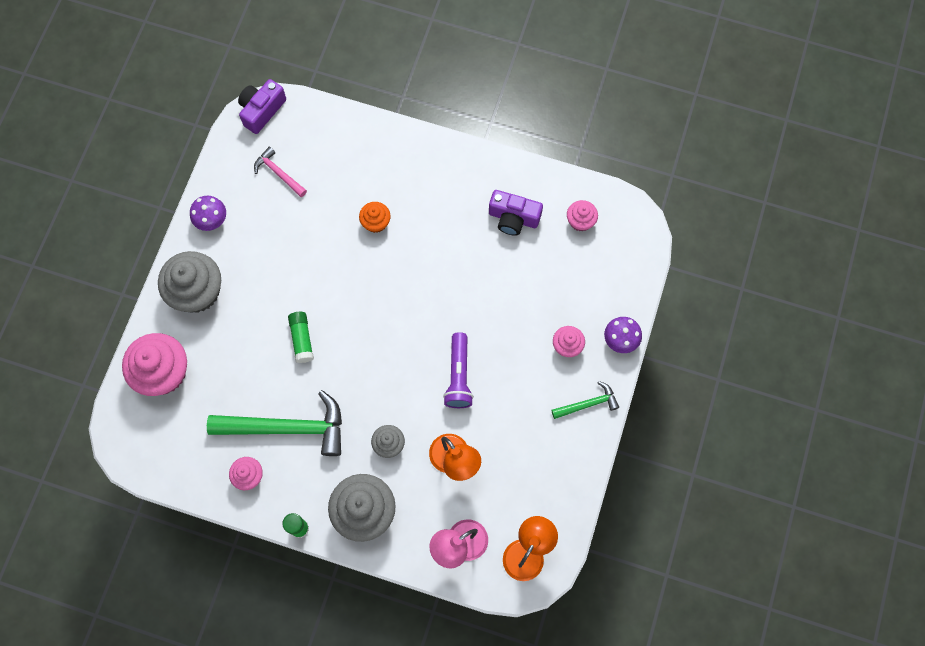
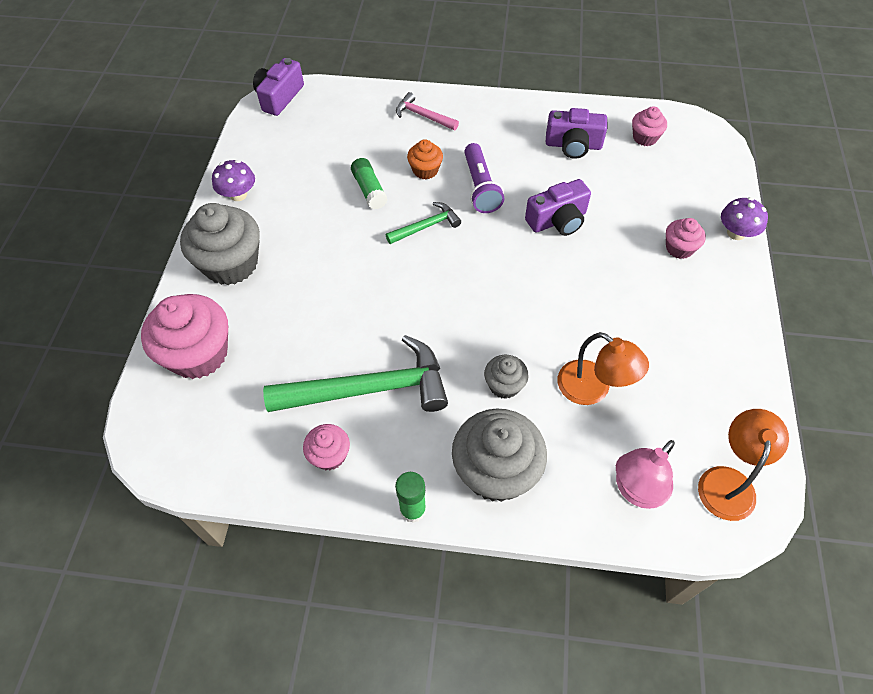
camera: 10 degrees left, 15 degrees down
pink hammer [254,147,307,197] -> pink hammer moved to [396,92,459,130]
green glue stick [288,312,314,363] -> green glue stick moved to [351,158,388,209]
purple flashlight [443,332,474,408] -> purple flashlight moved to [464,143,504,213]
green hammer [551,381,619,419] -> green hammer moved to [386,202,461,244]
none -> purple camera [525,179,591,236]

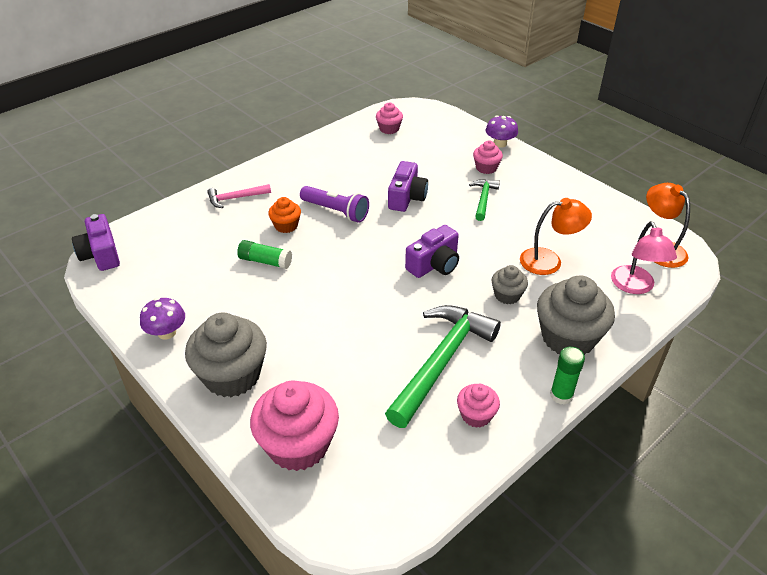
camera: 50 degrees left, 15 degrees down
green hammer [386,202,461,244] -> green hammer moved to [469,179,500,221]
purple camera [546,108,607,159] -> purple camera moved to [405,225,459,278]

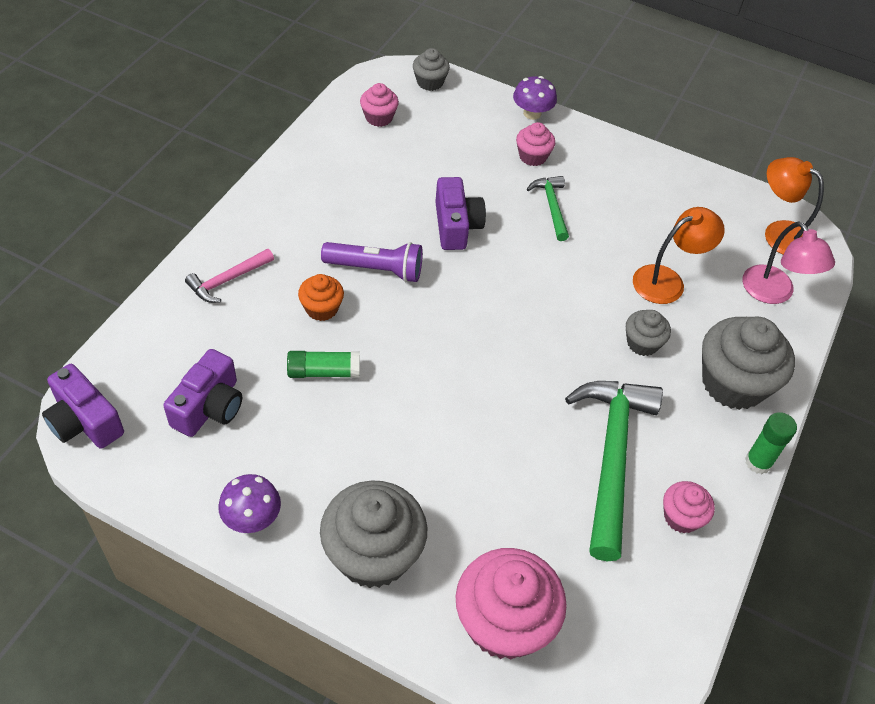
camera: 25 degrees left, 10 degrees up
purple camera [405,225,459,278] -> purple camera moved to [163,349,242,437]
none -> grey cupcake [413,48,450,91]

